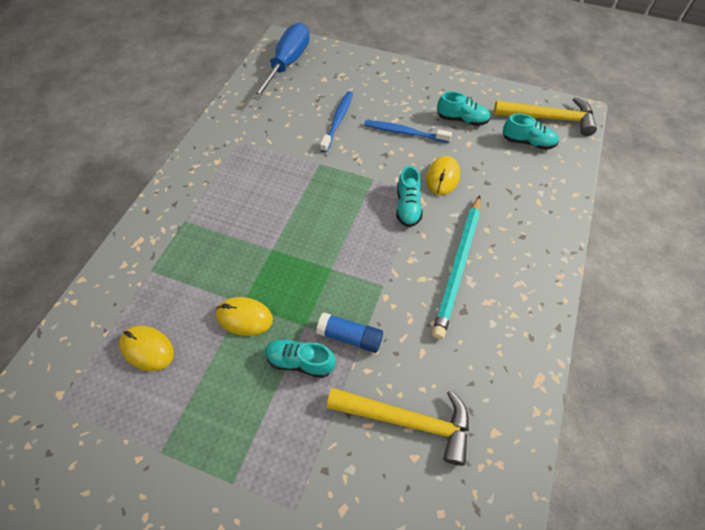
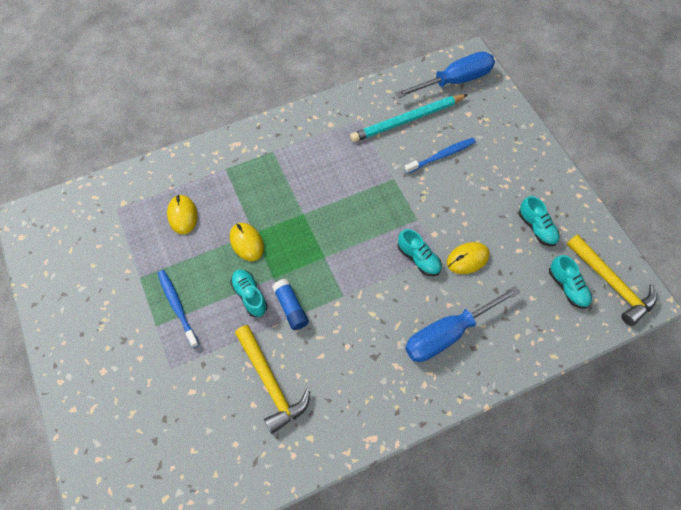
camera: 45 degrees right, 5 degrees up
blue toothbrush [364,120,452,143] -> blue toothbrush moved to [158,270,199,348]
turquoise shoe [396,166,423,227] -> turquoise shoe turned 90 degrees counterclockwise [398,229,442,276]
turquoise pencil [432,195,481,339] -> turquoise pencil moved to [350,94,468,142]
none -> blue screwdriver [405,286,520,362]

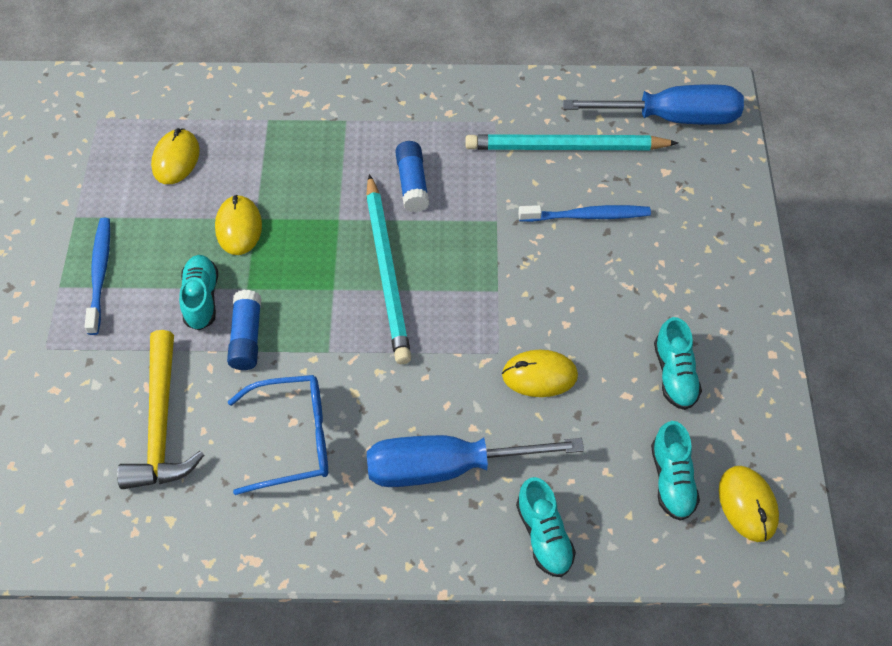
camera: 25 degrees right, 5 degrees down
turquoise shoe [398,229,442,276] -> turquoise shoe moved to [516,477,576,577]
yellow hammer [567,234,657,326] -> yellow mouse [719,466,779,542]
none -> blue glasses [228,375,328,495]
none -> turquoise pencil [366,174,411,364]
none -> blue glue stick [395,141,429,212]

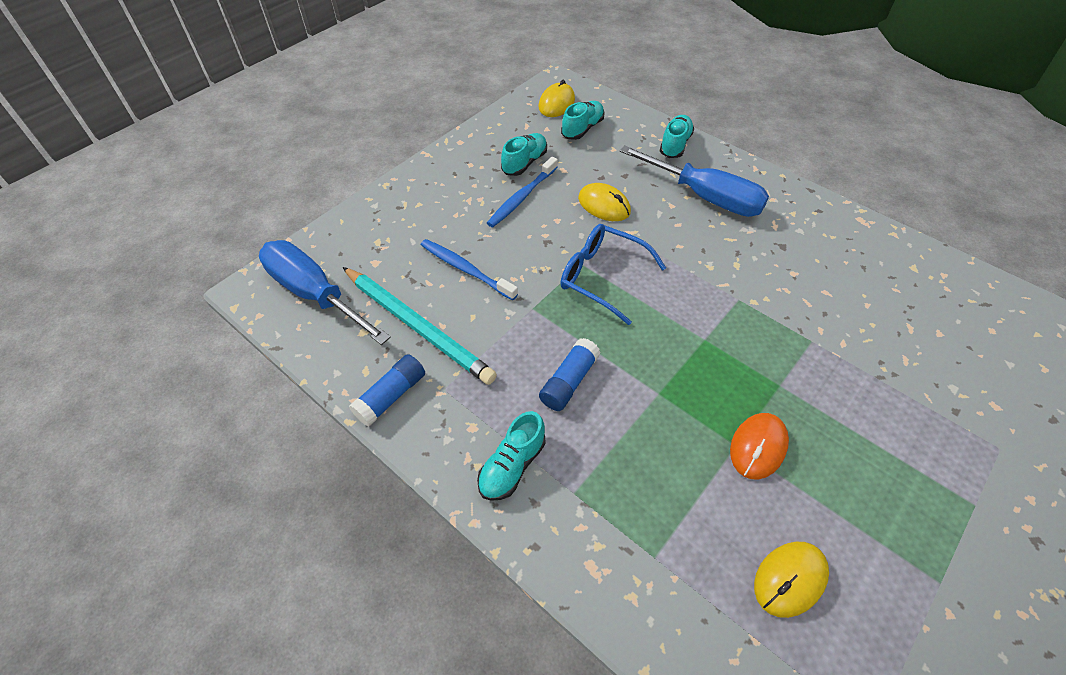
camera: 140 degrees left, 5 degrees down
blue toothbrush [84,218,110,335] -> blue toothbrush moved to [487,157,558,227]
yellow hammer [117,330,204,489] -> none
turquoise shoe [179,255,218,330] -> turquoise shoe moved to [477,411,545,501]
yellow mouse [215,195,262,255] -> orange mouse [730,413,789,480]
blue glue stick [227,290,261,370] -> blue glue stick moved to [349,354,425,427]
blue glasses [228,375,328,495] -> blue glasses moved to [560,224,666,325]
turquoise pencil [366,174,411,364] -> none

